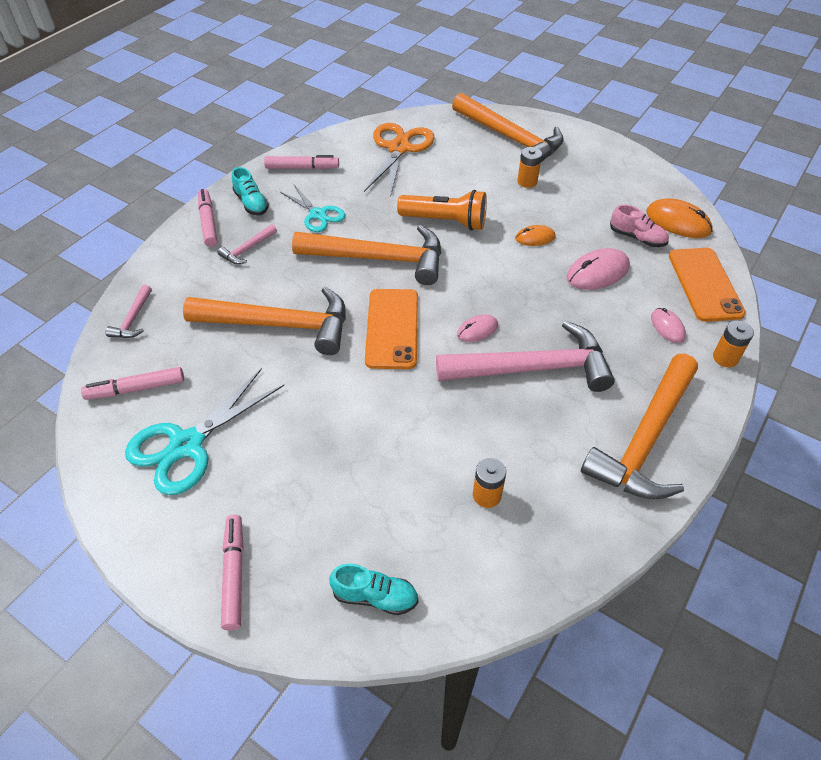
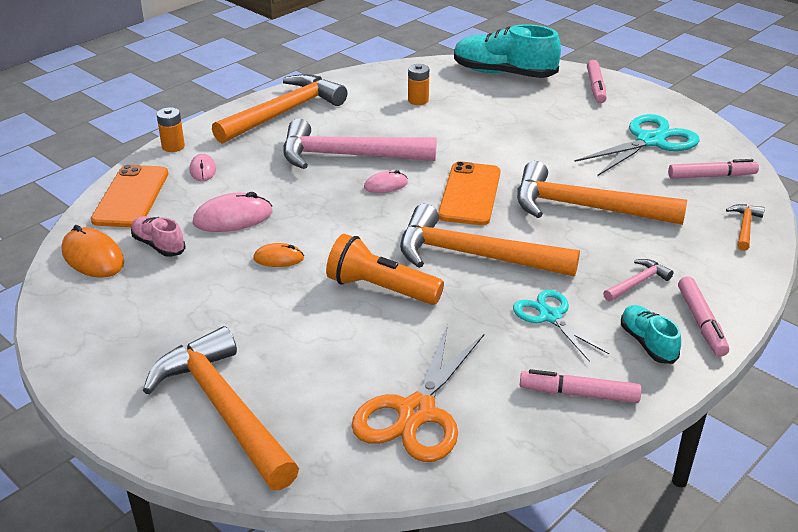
camera: 170 degrees left, 15 degrees down
pink hammer [106,285,152,338] -> orange hammer [726,204,765,251]
turquoise shoe [329,564,418,615] -> turquoise shoe [454,24,561,78], size x1.93
orange battery [517,147,542,188] -> none

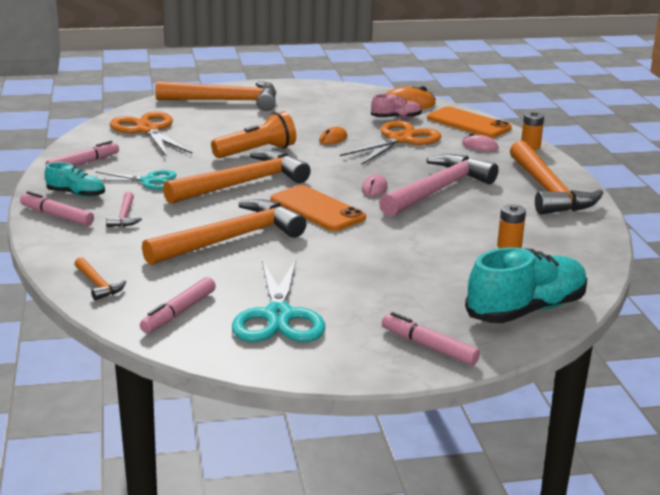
camera: 125 degrees right, 10 degrees down
pink mouse [193,192,272,232] -> orange scissors [340,121,441,164]

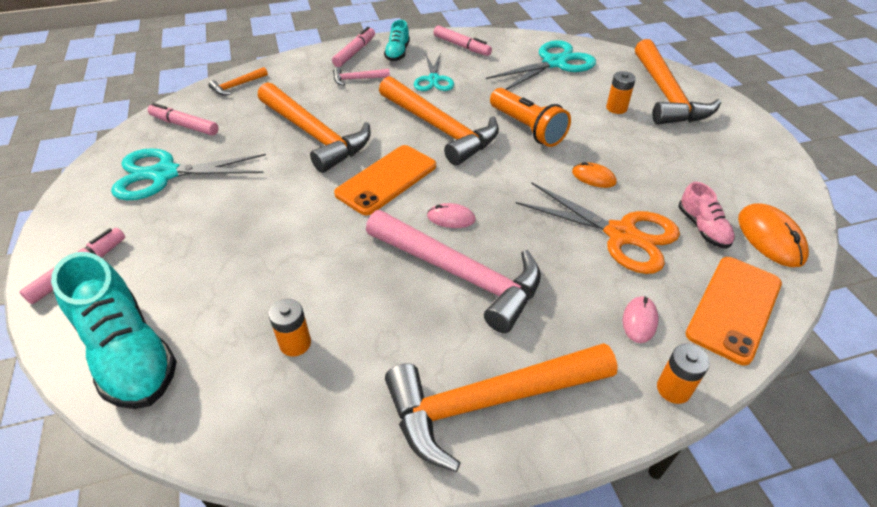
camera: 85 degrees right, 20 degrees up
orange scissors [110,112,192,156] -> turquoise scissors [486,40,596,90]
none -> orange battery [606,71,636,114]

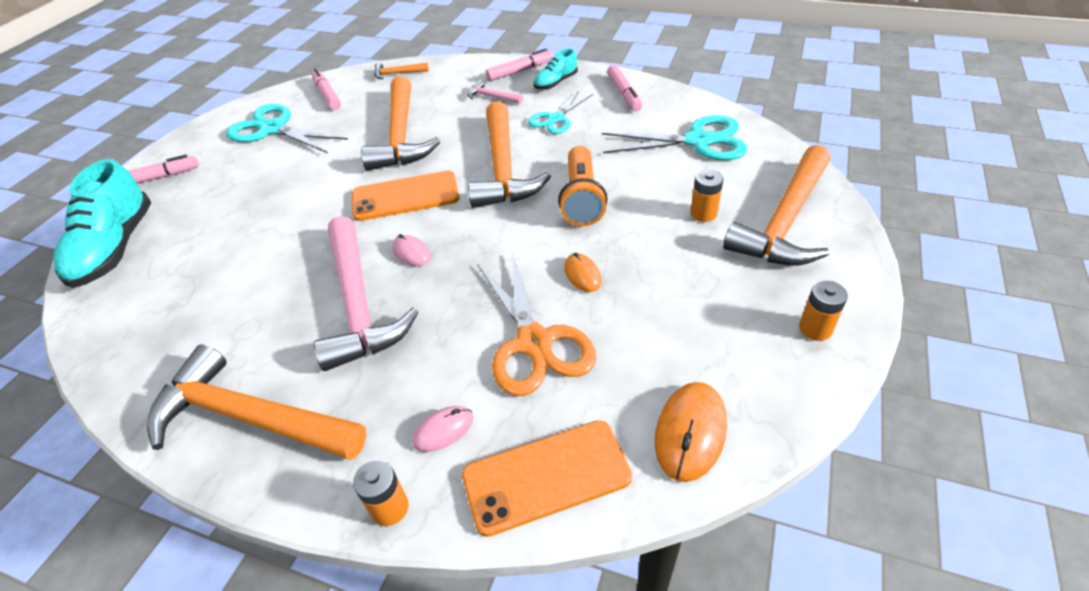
camera: 40 degrees right, 0 degrees up
orange battery [269,299,311,356] -> orange battery moved to [799,281,848,341]
pink shoe [679,182,735,249] -> none

